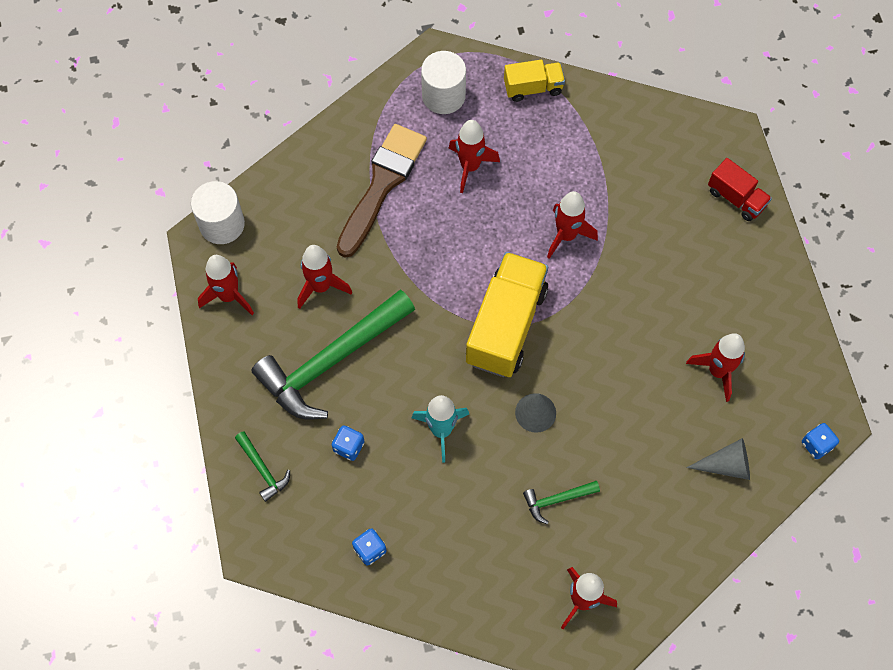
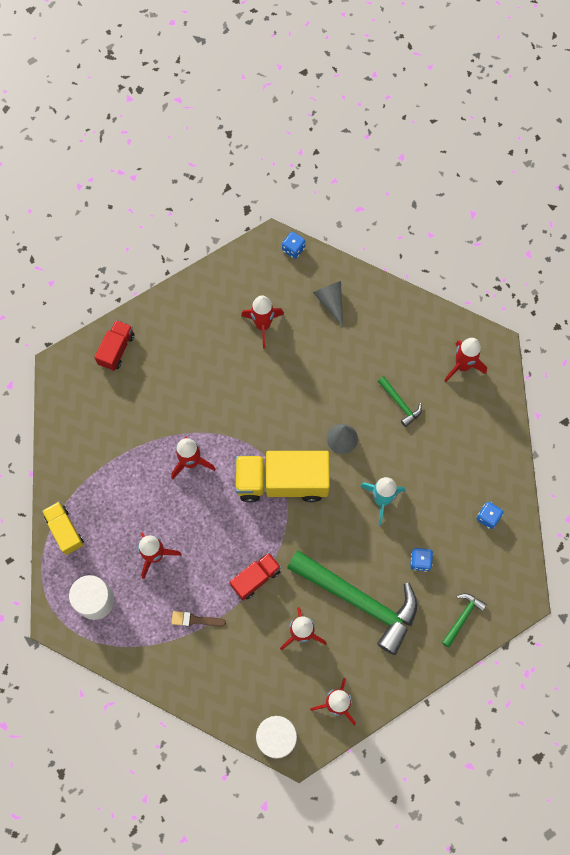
camera: 110 degrees left, 5 degrees up
brown brush [337,124,427,258] -> brown brush [171,611,226,626], size x0.41
none -> red truck [230,552,281,600]

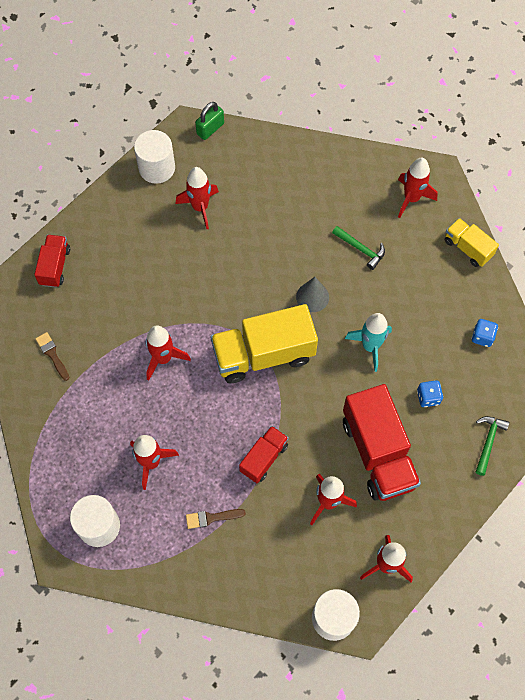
camera: 15 degrees left, 5 degrees down
yellow truck [42,502,84,555] -> yellow truck moved to [445,218,499,267]
blue dice [282,232,305,259] -> green padlock [195,102,224,140]
green hammer [287,550,417,655] -> red truck [343,384,421,501]
grey cone [313,281,343,327] -> none
none -> brown brush [35,332,70,381]
none -> white cylinder [134,130,175,184]

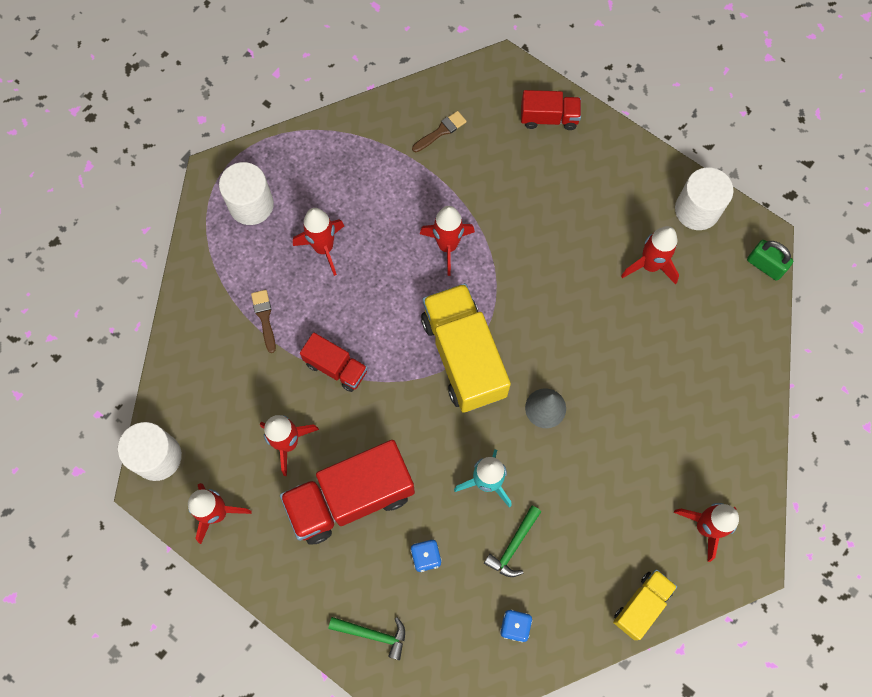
camera: 85 degrees right, 5 degrees up
green hammer [332,226,385,270] -> green hammer moved to [484,505,541,577]

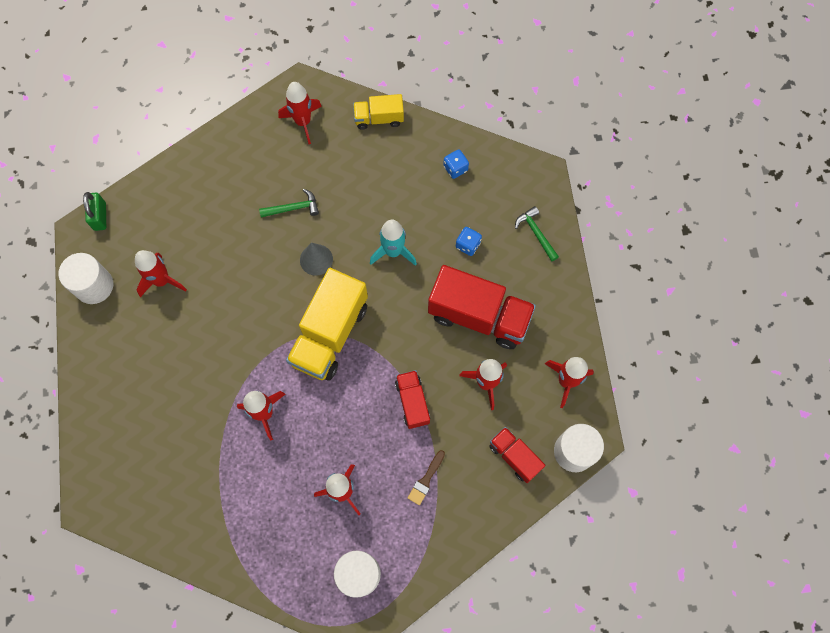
camera: 135 degrees left, 0 degrees up
brown brush [412,111,467,152] -> none
green hammer [484,505,541,577] -> green hammer moved to [259,189,319,217]
red truck [521,90,581,130] -> red truck moved to [489,427,545,483]

